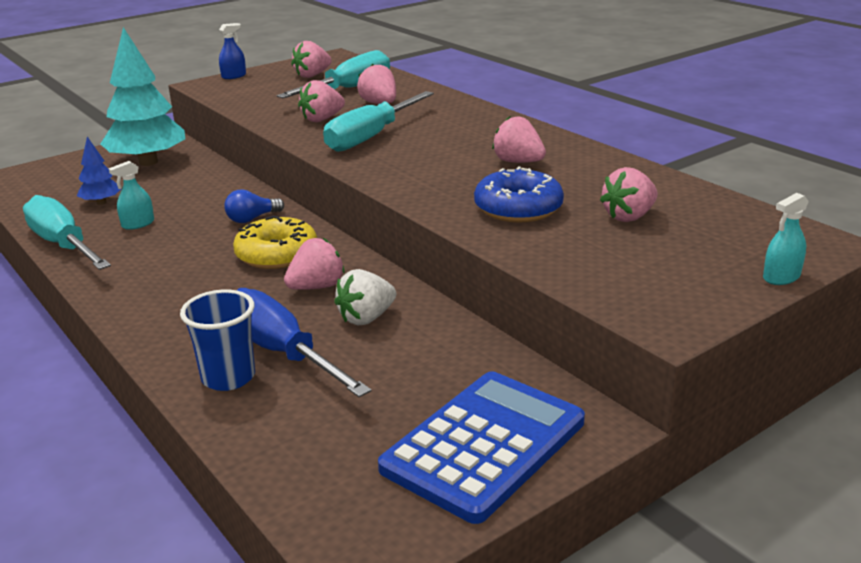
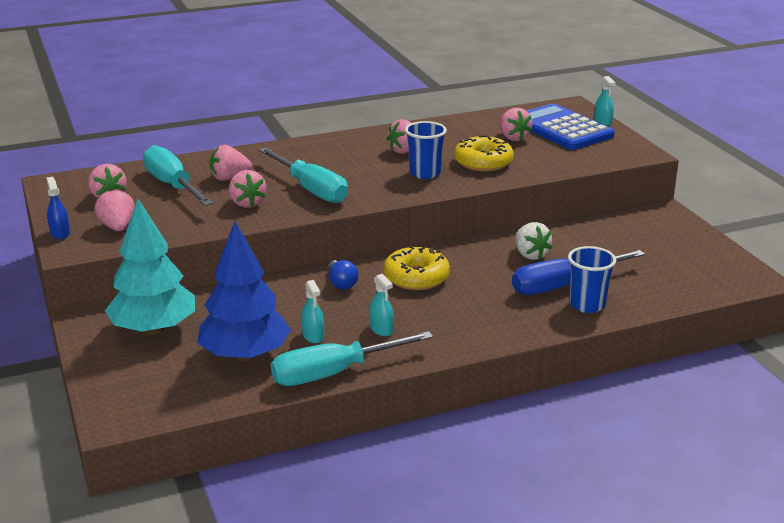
camera: 75 degrees left, 0 degrees up
blue tree [77,137,121,205] -> blue tree [197,221,291,361], size x2.11
pink strawberry [284,238,345,290] -> pink strawberry moved to [95,189,135,231]
blue calculator [378,371,585,524] -> blue calculator moved to [527,103,615,150]
blue donut [474,166,564,222] -> yellow donut [454,135,514,172]
none -> turquoise spray bottle [369,274,394,336]
none -> blue cup [405,121,447,179]

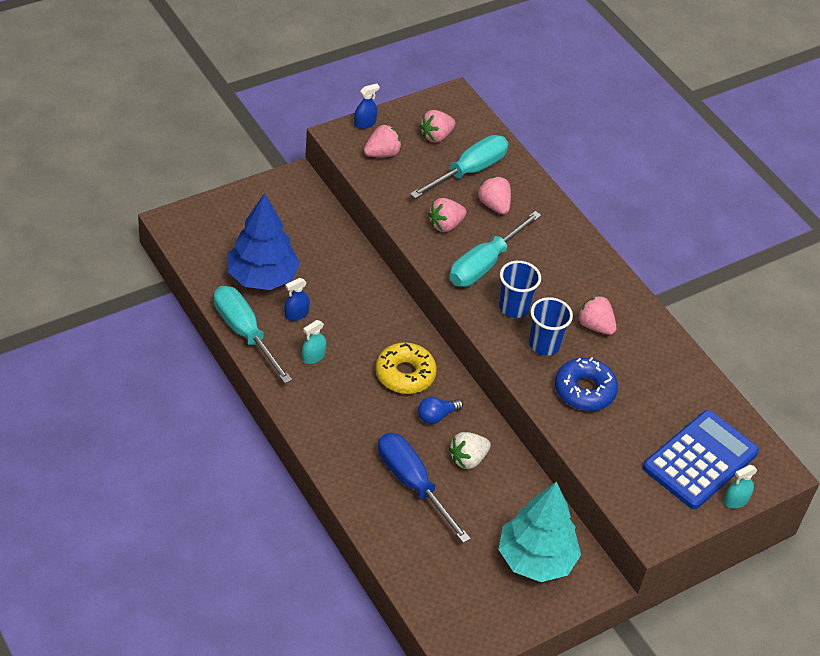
camera: 75 degrees right, 20 degrees up
turquoise tree [105,199,195,335] -> turquoise tree moved to [498,482,581,582]
turquoise spray bottle [301,280,324,343] -> blue spray bottle [285,278,310,321]
blue light bulb [328,260,358,290] -> blue light bulb moved to [418,397,463,424]
yellow donut [454,135,514,172] -> blue donut [555,357,618,411]
pink strawberry [500,108,532,141] -> none
blue cup [568,246,616,313] -> blue cup moved to [499,261,541,318]

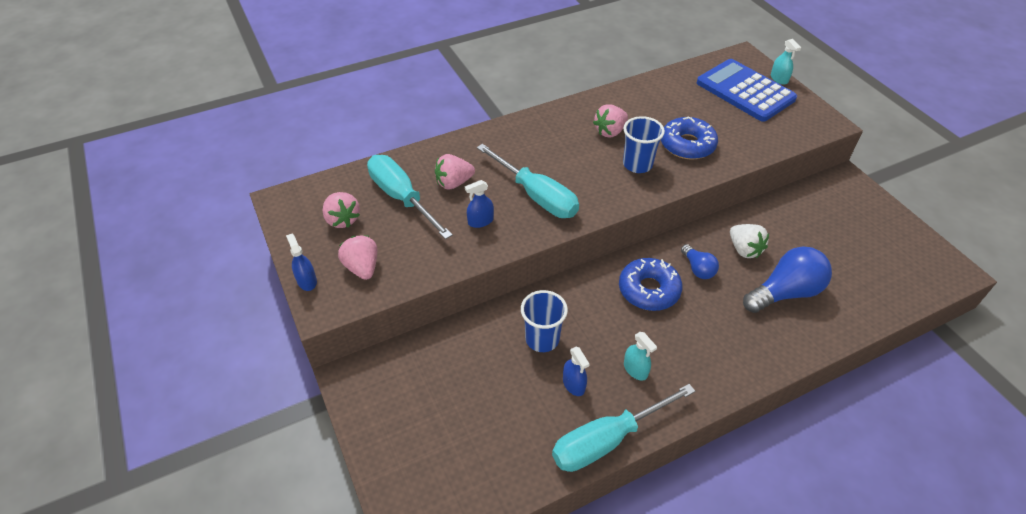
camera: 80 degrees left, 0 degrees up
blue tree [228,193,300,290] -> none
yellow donut [375,342,437,394] -> blue donut [619,258,682,311]
blue screwdriver [378,433,471,543] -> blue light bulb [743,246,832,313]
pink strawberry [428,198,467,232] -> blue spray bottle [465,180,494,228]
turquoise tree [498,482,581,582] -> none
blue cup [499,261,541,318] -> blue cup moved to [521,290,568,352]

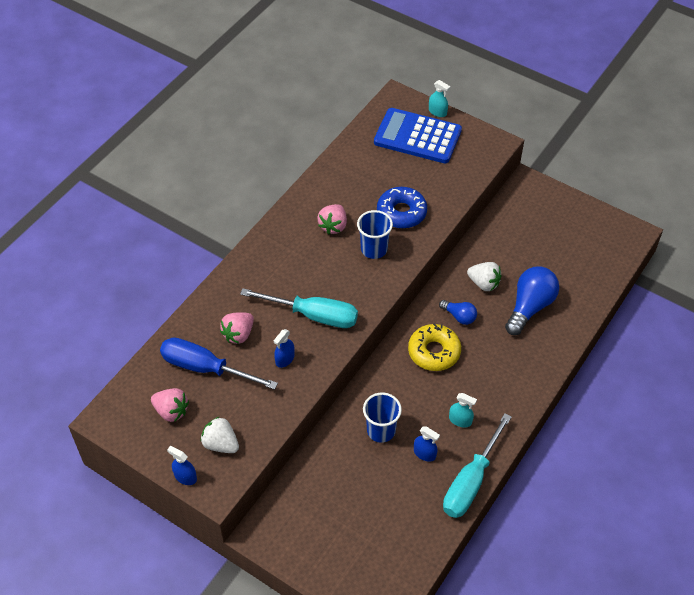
camera: 30 degrees left, 5 degrees up
pink strawberry [338,235,377,280] -> white strawberry [201,417,239,453]
turquoise screwdriver [367,155,453,239] -> blue screwdriver [160,337,278,390]
blue donut [619,258,682,311] -> yellow donut [408,323,461,371]

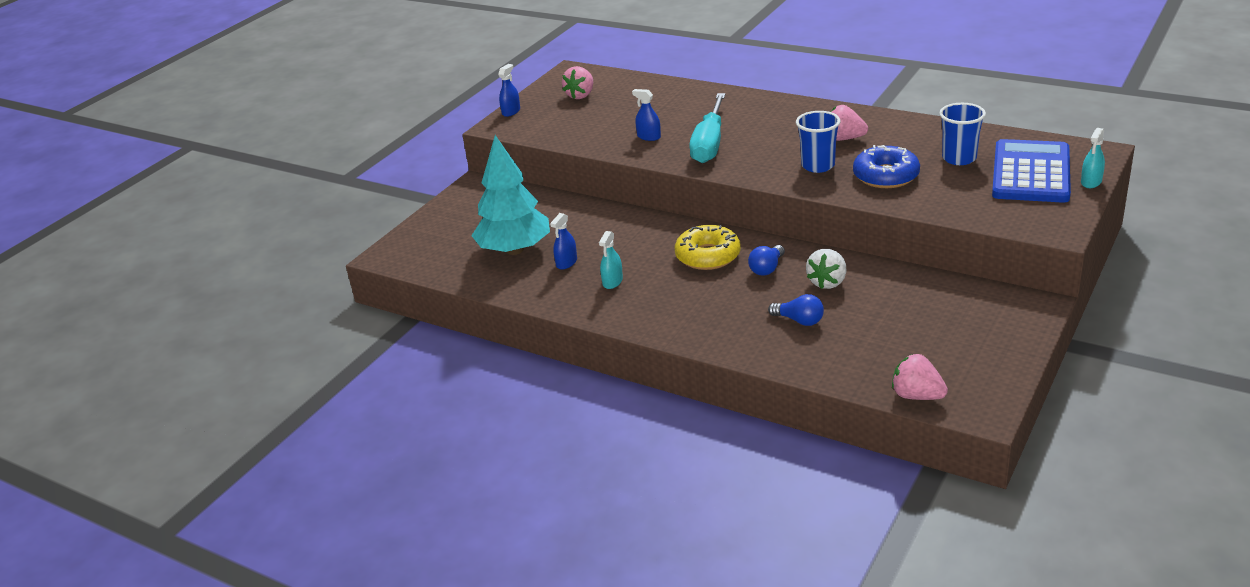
camera: 90 degrees right, 20 degrees down
blue screwdriver [160,337,278,390] -> none
white strawberry [201,417,239,453] -> none
pink strawberry [220,312,254,344] -> pink strawberry moved to [892,354,948,400]
blue cup [363,392,402,443] -> blue cup moved to [939,103,986,165]
turquoise screwdriver [443,413,512,518] -> none
blue light bulb [505,266,559,335] -> blue light bulb [768,294,824,326], size x0.54
none -> turquoise tree [471,135,550,255]

